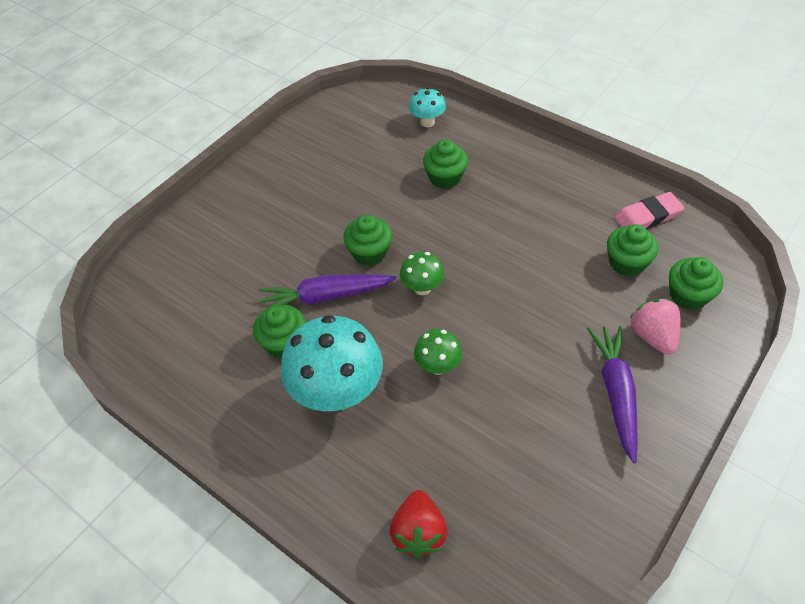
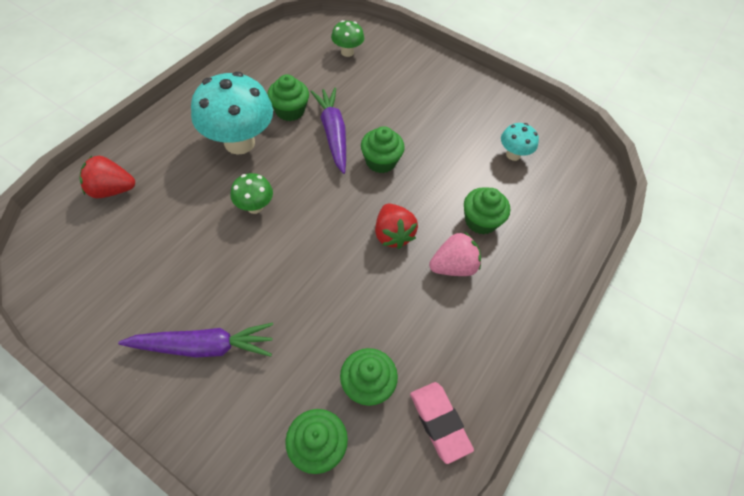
camera: 80 degrees right, 5 degrees up
green mushroom [400,252,445,295] -> green mushroom moved to [331,20,364,57]
turquoise mushroom [409,87,446,127] -> turquoise mushroom moved to [501,123,539,161]
pink strawberry [630,299,681,355] -> pink strawberry moved to [429,232,481,276]
none -> red strawberry [375,204,418,249]

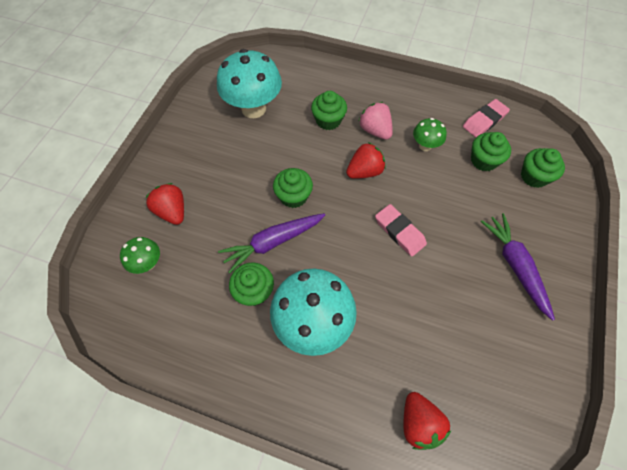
camera: 100 degrees left, 5 degrees up
green mushroom [230,173,273,214] -> green mushroom moved to [413,118,447,151]
turquoise mushroom [501,123,539,161] -> turquoise mushroom [217,49,282,118], size x2.01
none -> red strawberry [145,183,184,225]
none -> pink eraser [375,204,427,257]

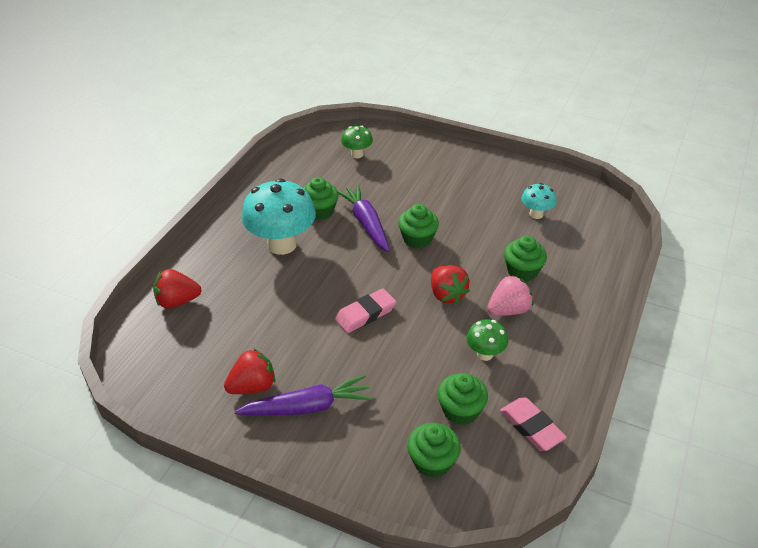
camera: 95 degrees right, 20 degrees down
red strawberry [145,183,184,225] -> red strawberry moved to [224,348,275,394]
turquoise mushroom [217,49,282,118] -> turquoise mushroom [522,183,556,219], size x0.50

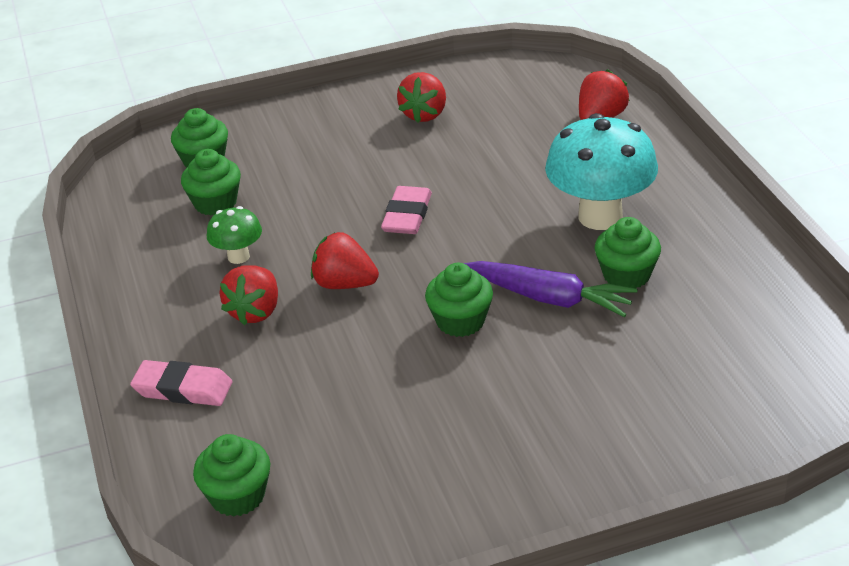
camera: 140 degrees right, 5 degrees down
purple carrot [234,375,372,415] -> none
green mushroom [341,126,373,158] -> none
pink strawberry [487,275,533,316] -> red strawberry [219,265,278,325]
pink eraser [500,397,567,451] -> pink eraser moved to [130,360,233,406]
green cupcake [504,236,547,282] -> green cupcake moved to [193,434,270,517]
turquoise mushroom [522,183,556,219] -> none

